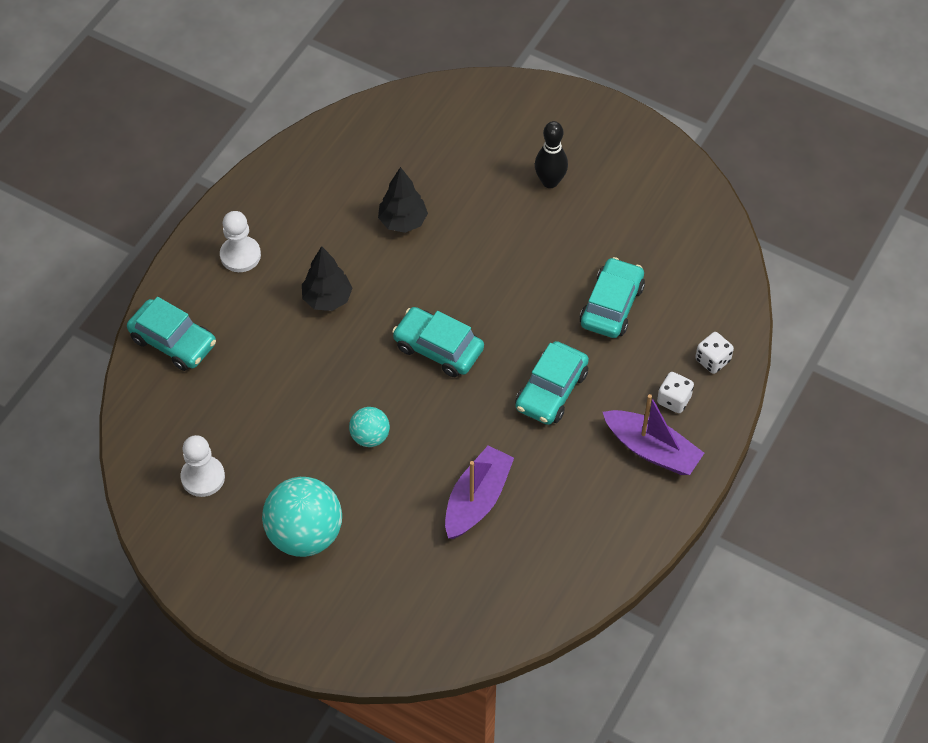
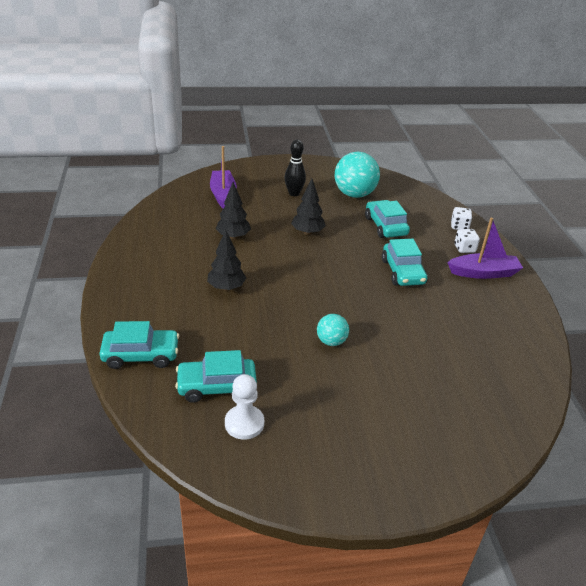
camera: 40 degrees left, 20 degrees down
white pawn [220,211,261,272] -> none
turquoise ball [262,477,342,557] -> turquoise ball moved to [335,152,380,198]
turquoise car [392,307,484,377] -> turquoise car moved to [175,350,257,403]
purple boat [445,446,514,539] -> purple boat moved to [210,146,237,208]
none -> black tree [291,179,326,235]

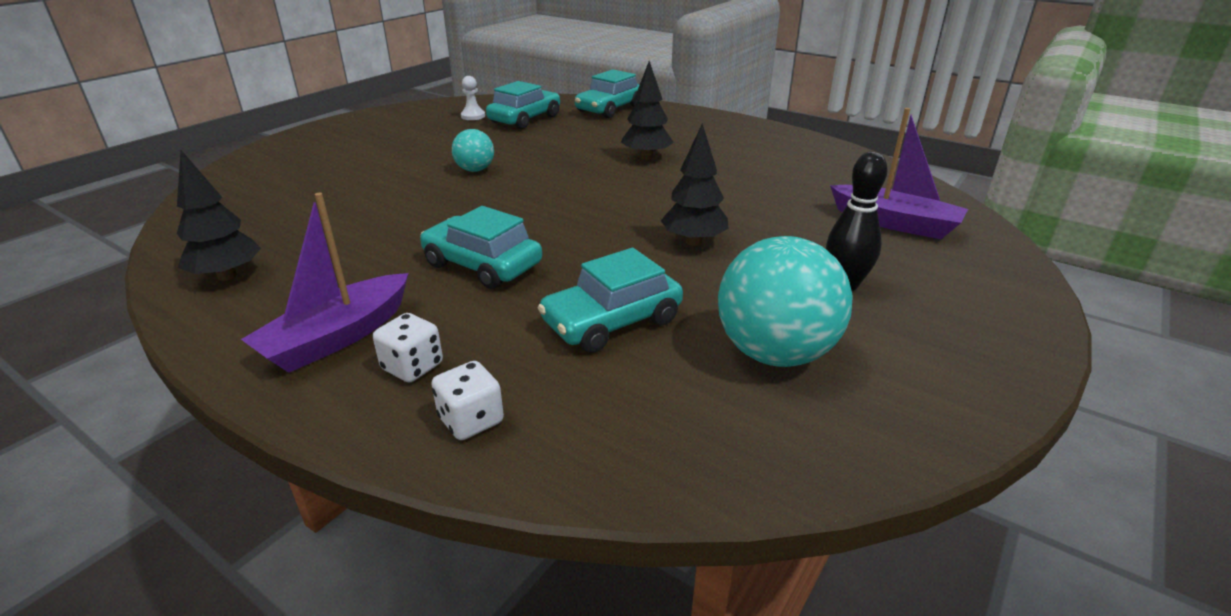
camera: 135 degrees right, 5 degrees down
black tree [216,182,251,239] -> black tree moved to [177,150,261,281]
white pawn [225,374,264,440] -> white pawn [461,76,485,120], size x0.66
turquoise car [365,200,410,238] -> turquoise car turned 120 degrees clockwise [538,248,683,353]

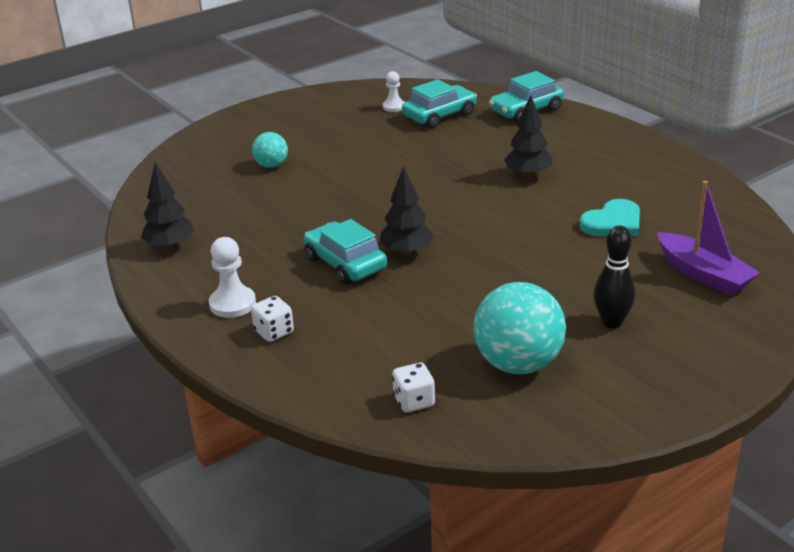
camera: 20 degrees right, 0 degrees up
purple boat [241,193,408,373] -> white pawn [209,237,256,318]
white dice [431,361,504,440] -> white dice moved to [392,363,435,412]
turquoise ball [452,129,494,172] -> turquoise ball moved to [252,132,288,168]
turquoise car [538,248,683,353] -> none
black tree [661,123,729,246] -> black tree moved to [380,166,434,256]
none -> turquoise heart [580,199,640,236]

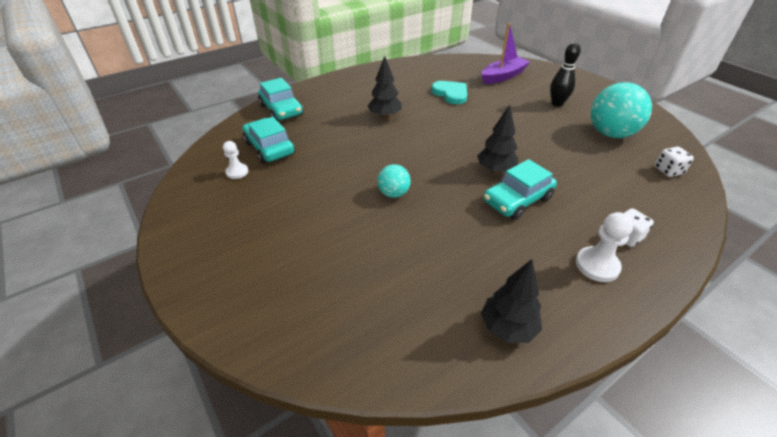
camera: 90 degrees left, 10 degrees up
turquoise ball [252,132,288,168] -> turquoise ball moved to [377,164,411,198]

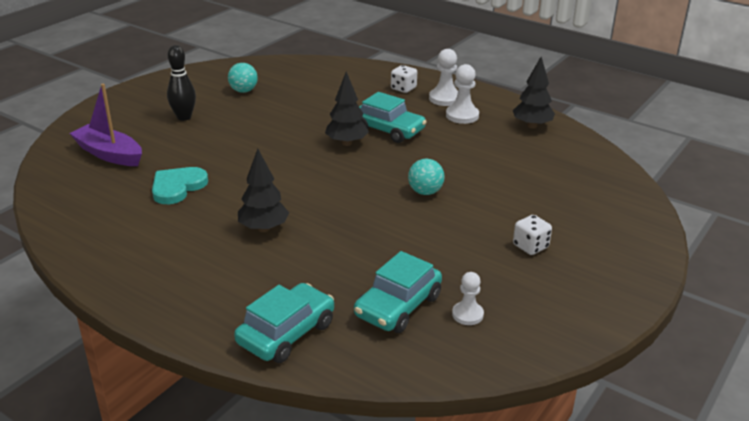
camera: 110 degrees left, 10 degrees down
turquoise ball [591,82,652,138] -> turquoise ball [228,63,258,93], size x0.53
white dice [655,147,694,177] -> white dice moved to [513,215,552,255]
none -> white pawn [446,64,479,124]

